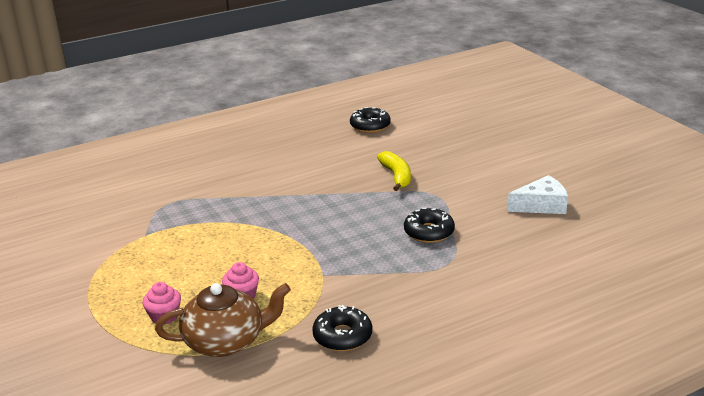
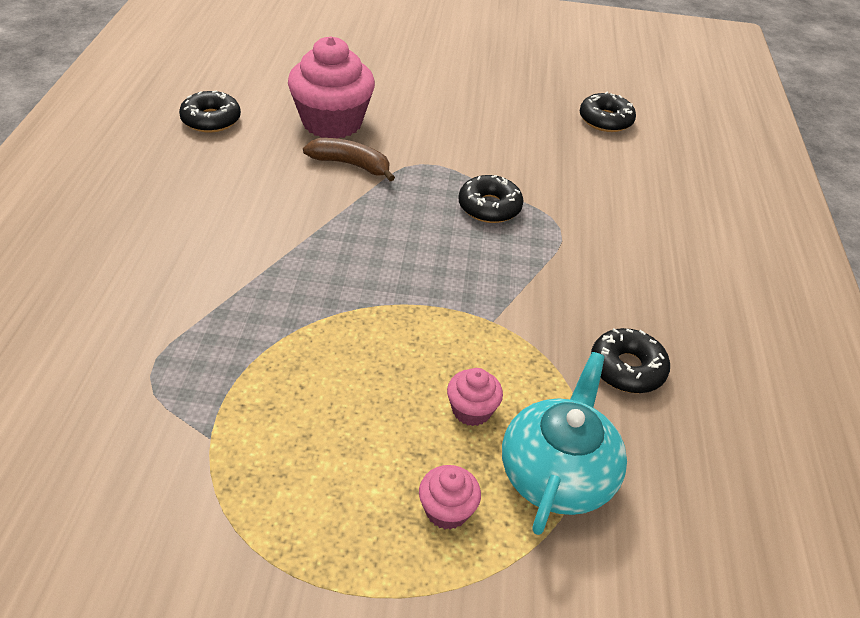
camera: 60 degrees left, 15 degrees up
brown teapot [155,283,291,357] -> turquoise teapot [502,352,627,535]
yellow banana [377,151,411,191] -> brown banana [303,138,395,181]
white cheese [507,175,568,214] -> none
none -> pink cupcake [288,36,375,139]
none -> black donut [580,92,636,132]

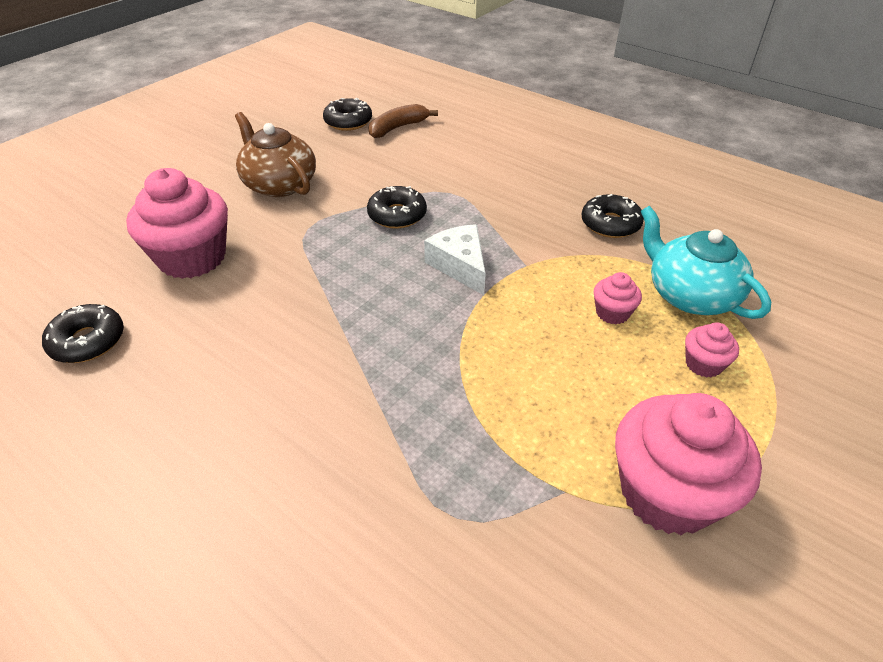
camera: 55 degrees left, 0 degrees up
brown banana [303,138,395,181] -> brown banana moved to [369,104,438,138]
none -> brown teapot [235,112,316,197]
none -> white cheese [424,224,486,295]
none -> pink cupcake [615,393,762,535]

